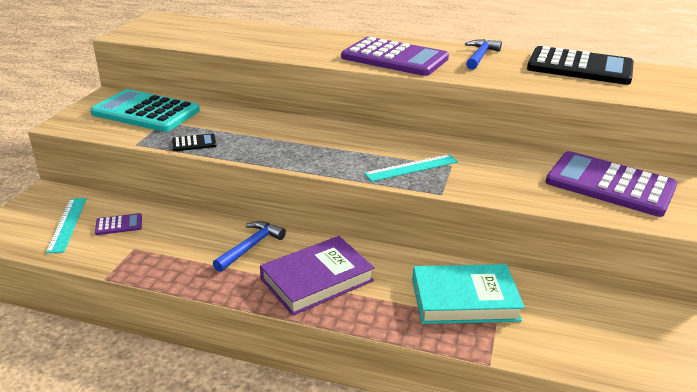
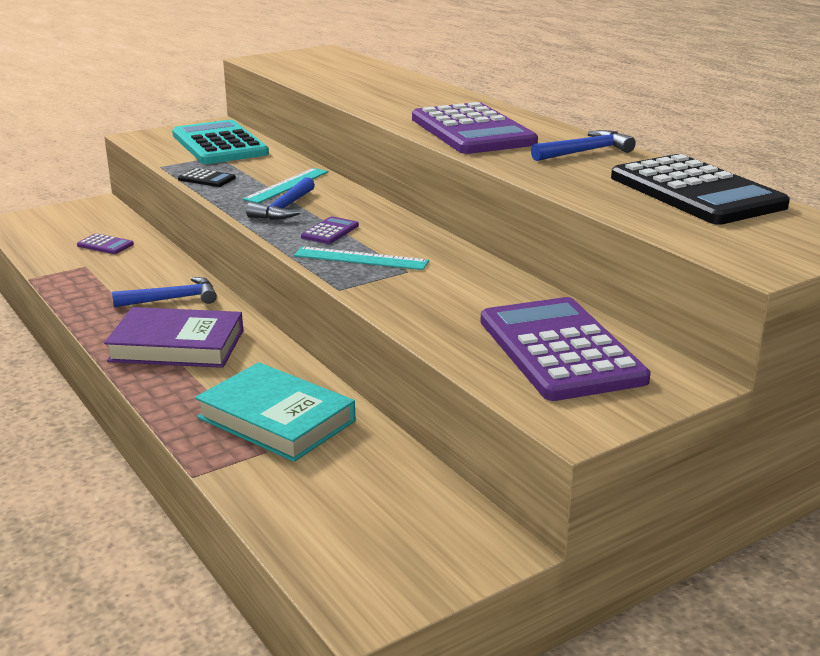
camera: 40 degrees right, 5 degrees down
turquoise ruler [46,198,87,254] -> turquoise ruler moved to [243,168,329,203]
none -> blue hammer [246,177,315,220]
none -> purple calculator [301,216,359,244]

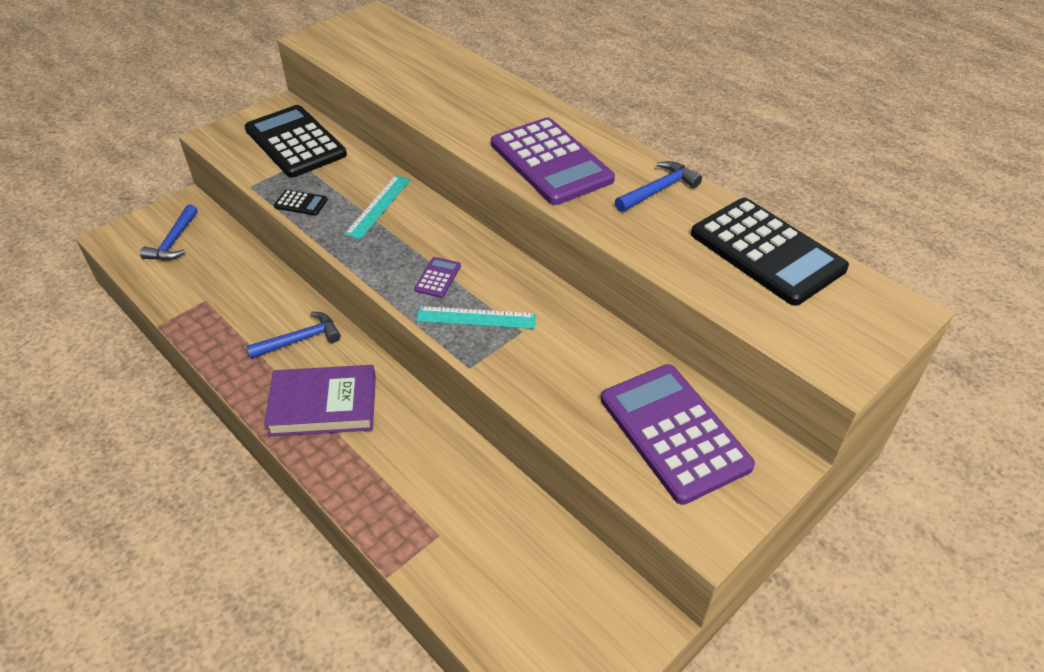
camera: 10 degrees left, 20 degrees up
purple calculator [77,233,134,254] -> none
turquoise calculator [172,120,269,164] -> black calculator [245,105,347,178]
turquoise book [195,362,355,462] -> none
blue hammer [246,177,315,220] -> blue hammer moved to [140,204,198,261]

